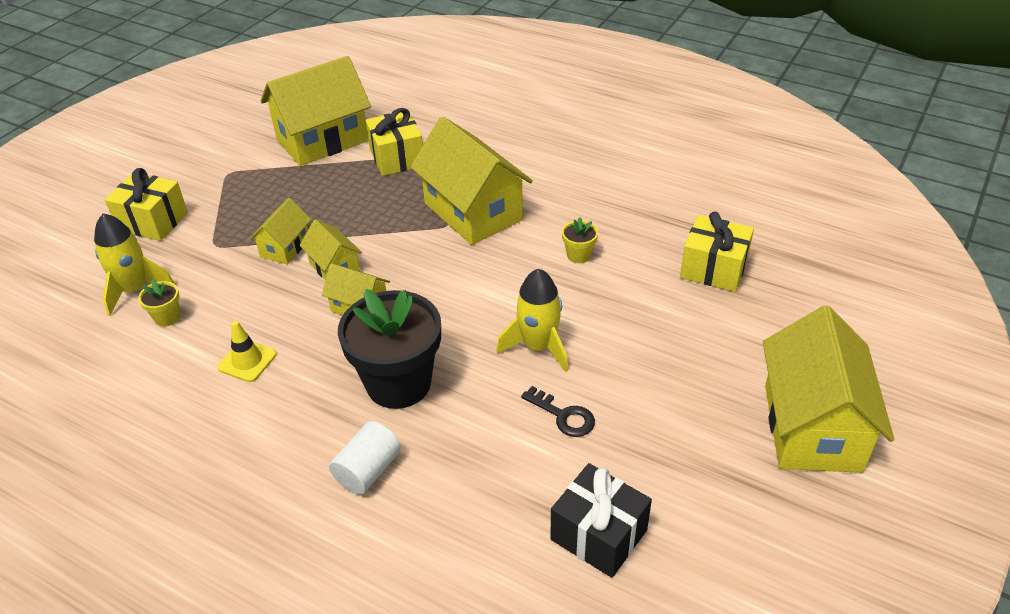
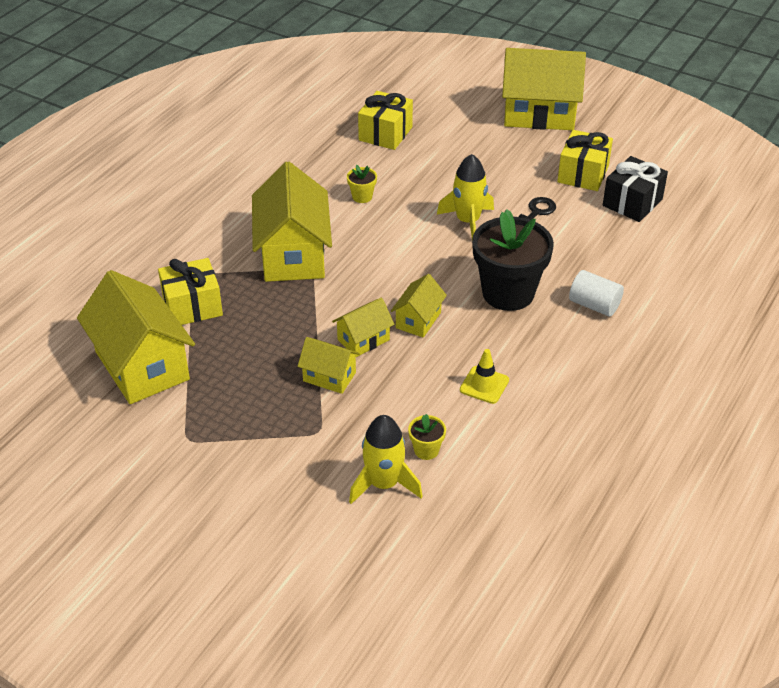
camera: 90 degrees left, 0 degrees up
yellow gift [105,168,188,241] -> yellow gift moved to [557,130,613,191]
yellow house [410,117,533,245] -> yellow house turned 60 degrees counterclockwise [252,162,332,282]

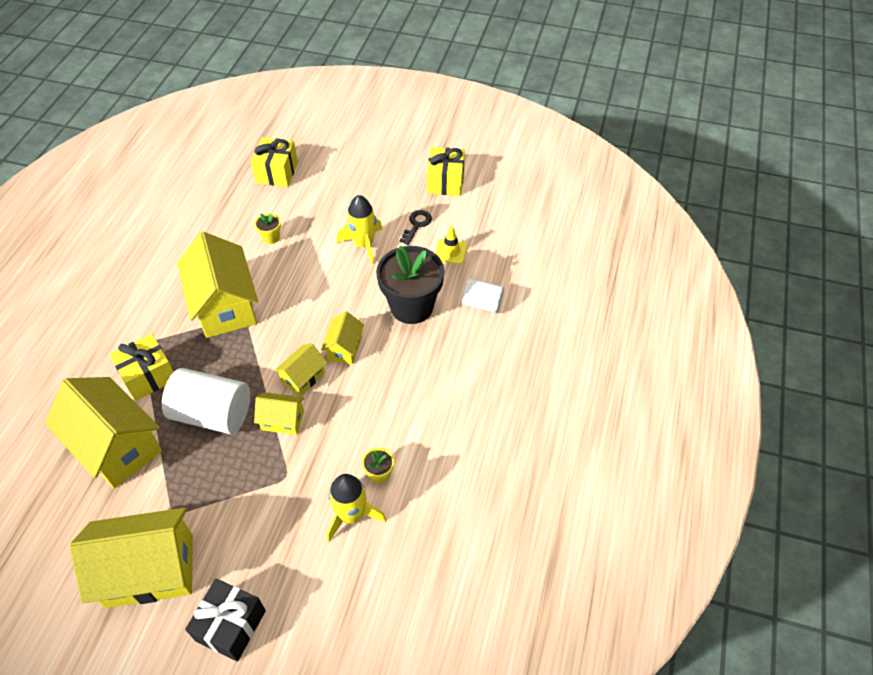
camera: 15 degrees left, 10 degrees up
yellow traffic cone [460,349,509,404] -> yellow traffic cone moved to [435,226,467,264]
yellow house [502,48,586,130] -> yellow house moved to [70,508,193,608]
black gift [603,156,668,222] -> black gift moved to [185,578,266,661]
none -> white cylinder [162,368,250,434]

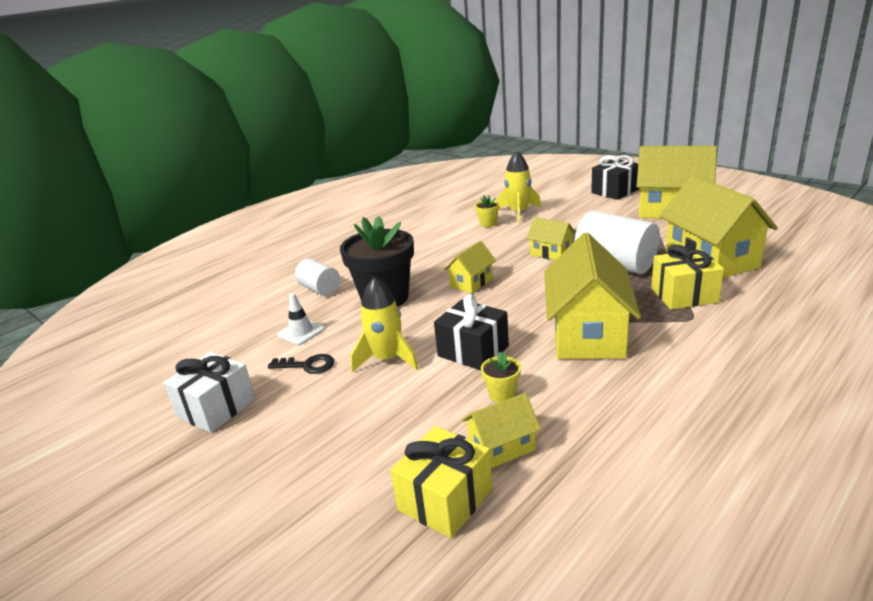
camera: 150 degrees left, 25 degrees down
yellow house [274,343,327,396] -> yellow house moved to [462,393,541,468]
black key [400,210,432,245] -> black key turned 135 degrees counterclockwise [268,354,334,374]
yellow gift [427,147,465,196] -> white gift [164,352,256,433]
yellow traffic cone [435,226,467,264] -> white traffic cone [277,293,325,345]
none -> black gift [434,294,509,370]

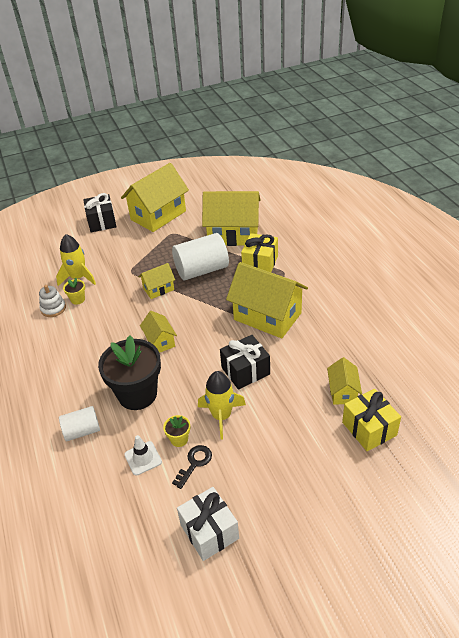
camera: 65 degrees left, 15 degrees up
yellow flower pot [481,351,521,403] -> yellow flower pot moved to [163,415,190,447]
none -> white stacking toy [39,285,66,317]

